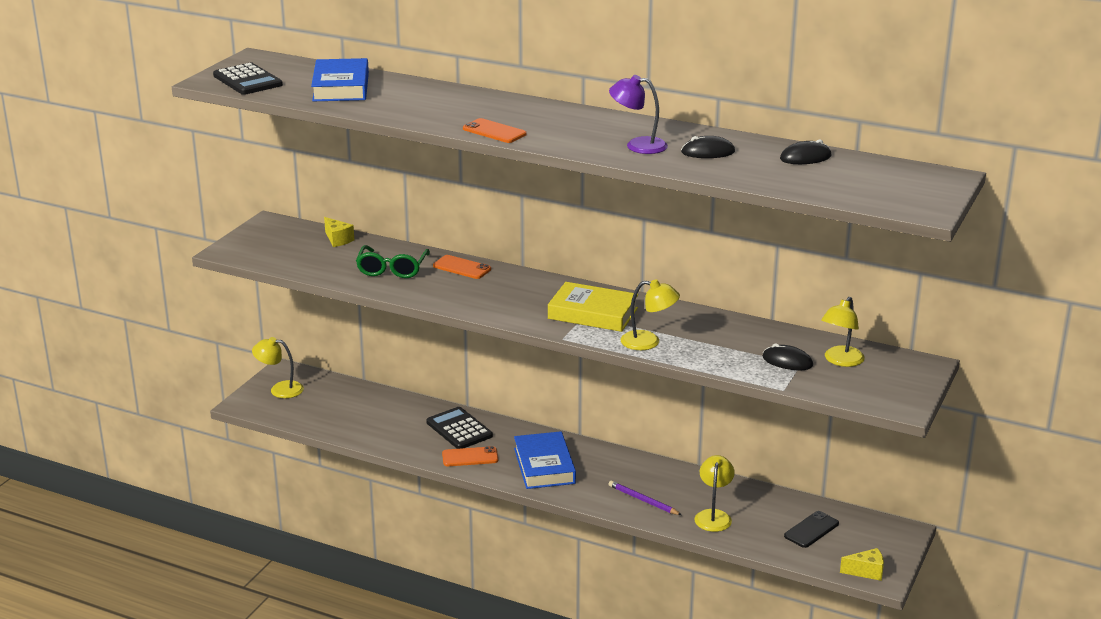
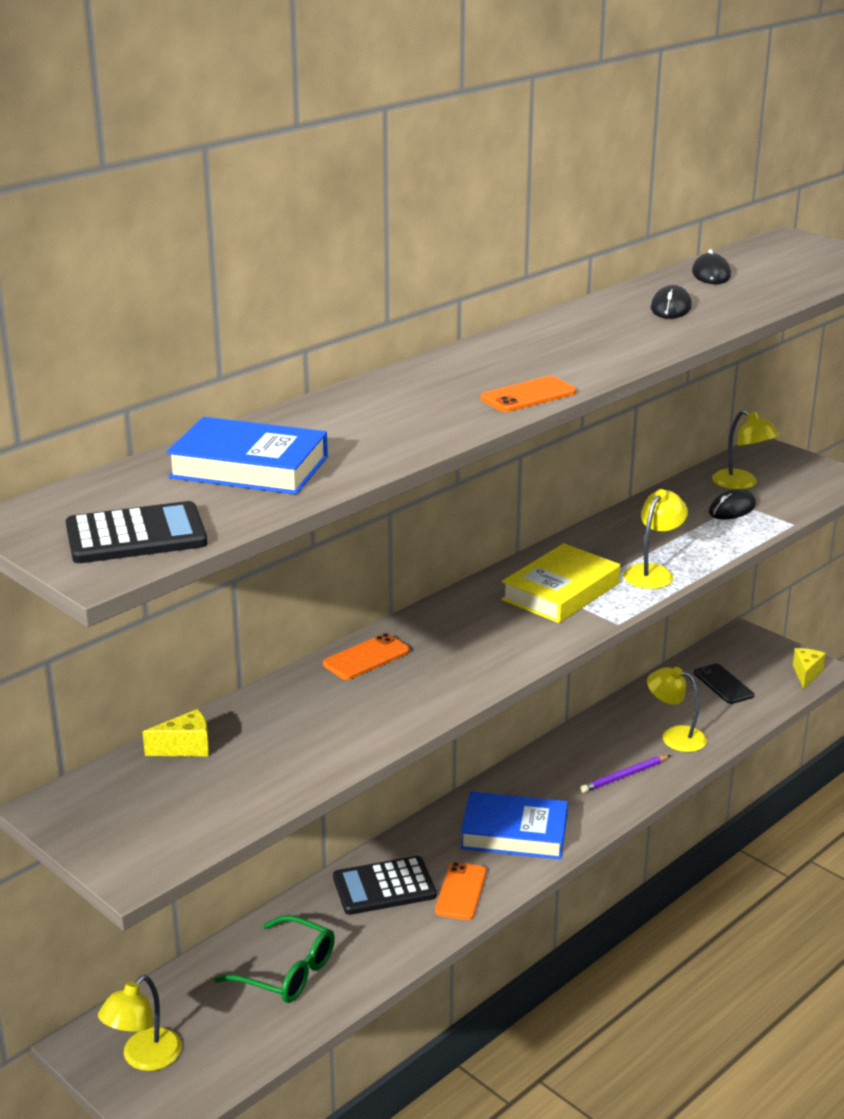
camera: 70 degrees left, 0 degrees up
green glasses [356,245,430,278] -> green glasses moved to [215,915,335,1003]
purple lamp [609,75,668,154] -> none

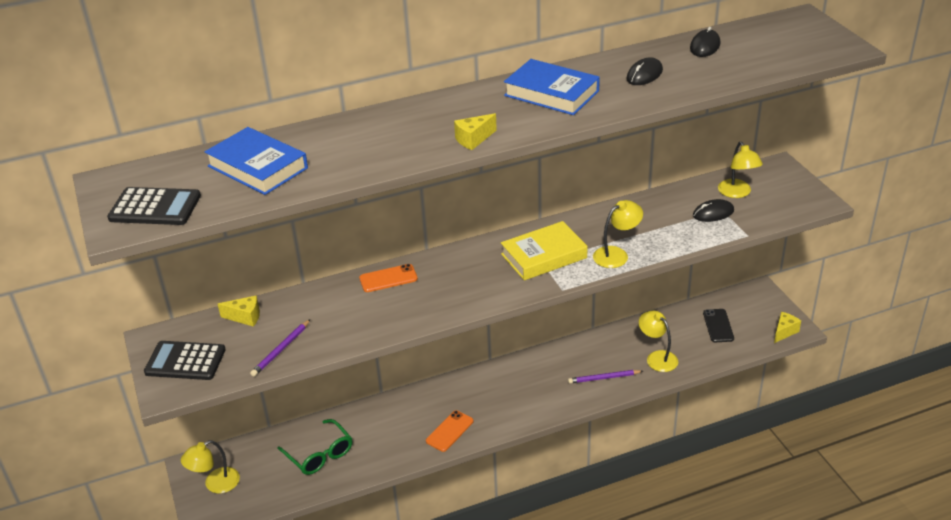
camera: 25 degrees right, 10 degrees up
black calculator [333,856,436,915] -> black calculator moved to [144,341,226,380]
blue book [460,791,568,859] -> blue book moved to [504,59,600,115]
orange phone [481,376,576,412] -> yellow cheese [454,113,497,150]
none -> purple pencil [250,319,311,377]

